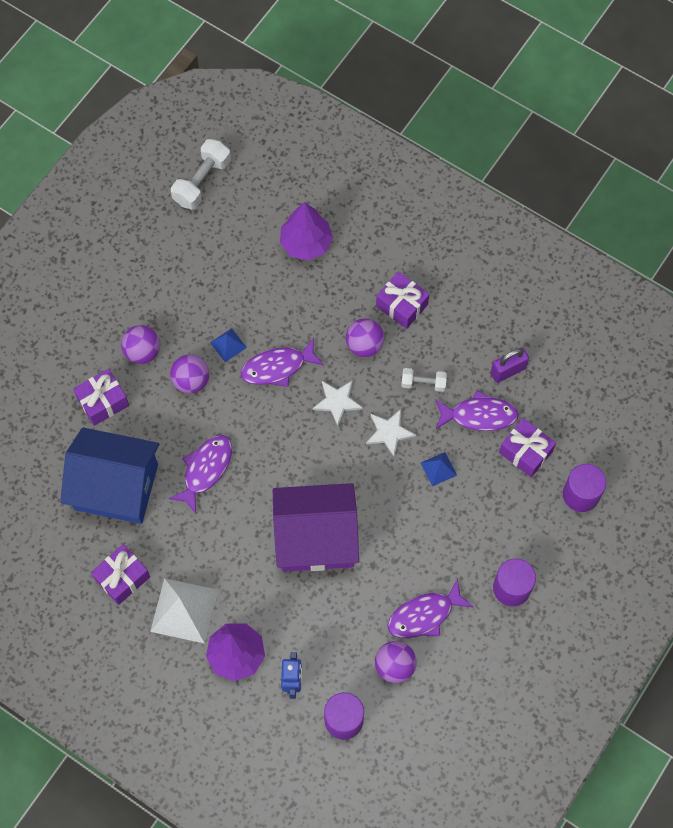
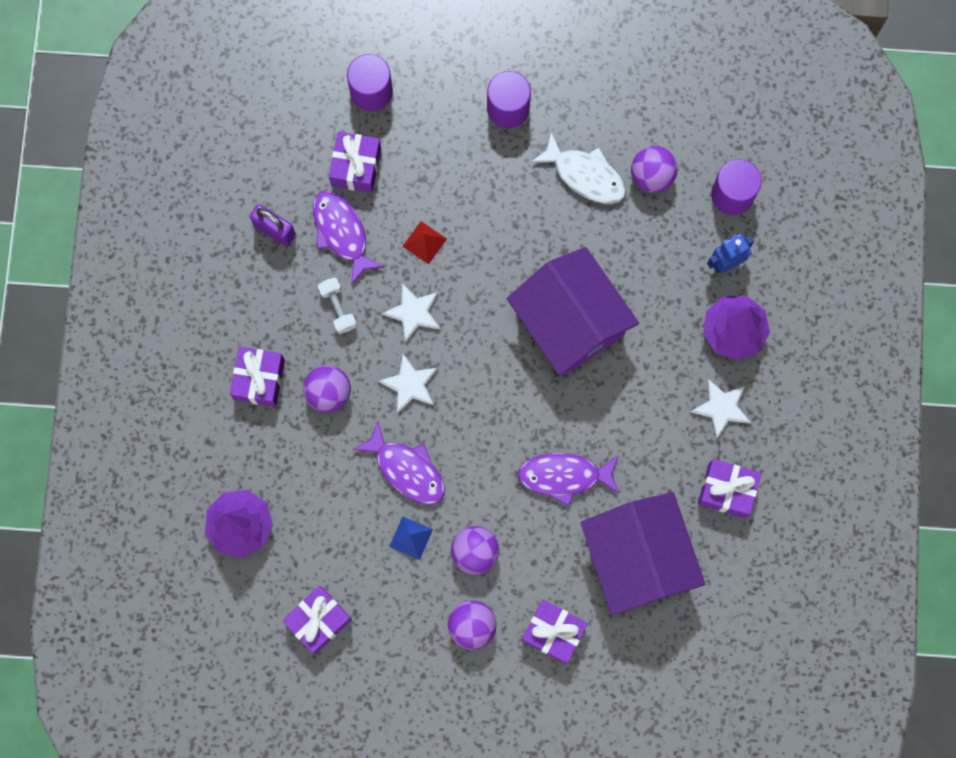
camera: 120 degrees left, 10 degrees up
blue house [60,427,159,524] -> purple house [581,492,705,615]
white pyramid [150,578,218,644] -> white star [691,379,751,439]
white dumbbell [171,139,231,209] -> none
purple fish [387,578,474,638] -> white fish [531,132,626,204]
blue pyramid [421,452,457,486] -> red pyramid [402,221,447,264]
none -> purple gift [283,586,352,654]

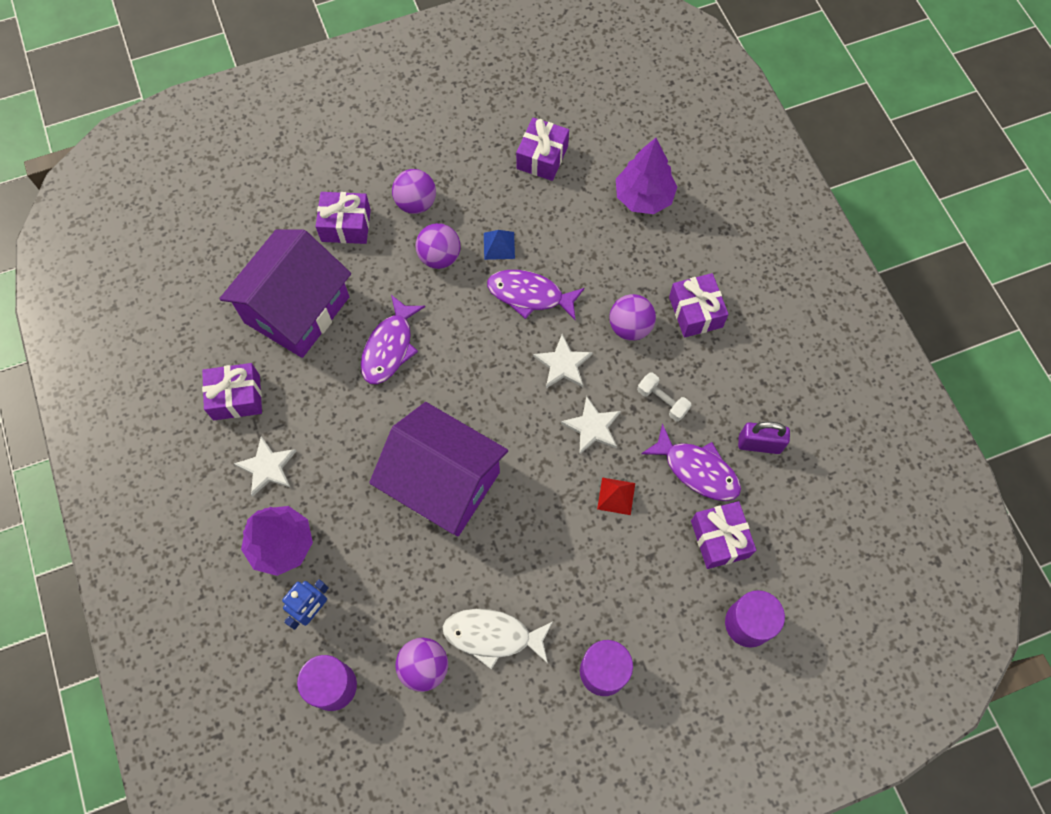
camera: 155 degrees right, 10 degrees down
purple fish [518,453,619,506] -> purple fish turned 135 degrees clockwise [361,295,425,384]
purple house [581,492,705,615] -> purple house turned 75 degrees clockwise [219,229,351,358]

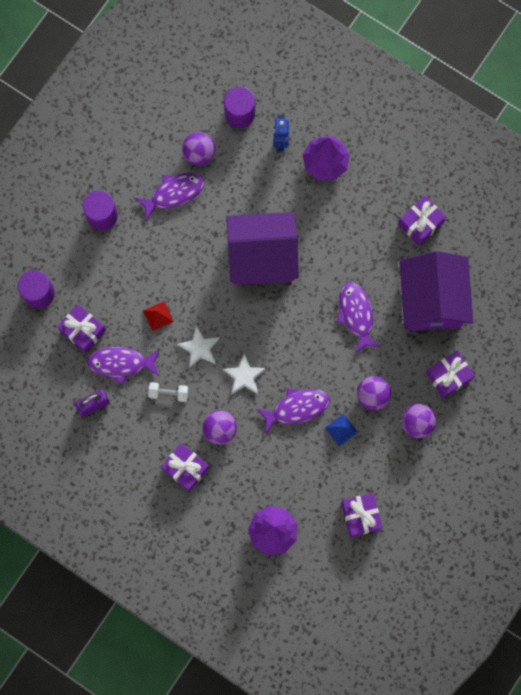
camera: 145 degrees right, 10 degrees up
white star [234,436,296,497] -> none
white fish [443,609,553,669] -> purple fish [135,173,205,221]

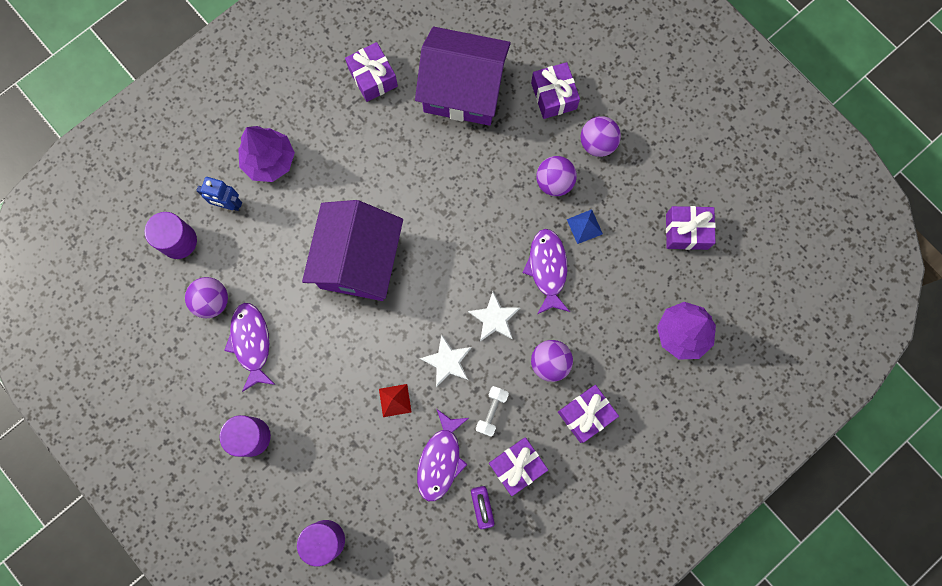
camera: 75 degrees left, 0 degrees up
purple gift [57,304,106,353] -> purple gift moved to [489,437,548,496]
purple fish [337,282,381,354] -> none

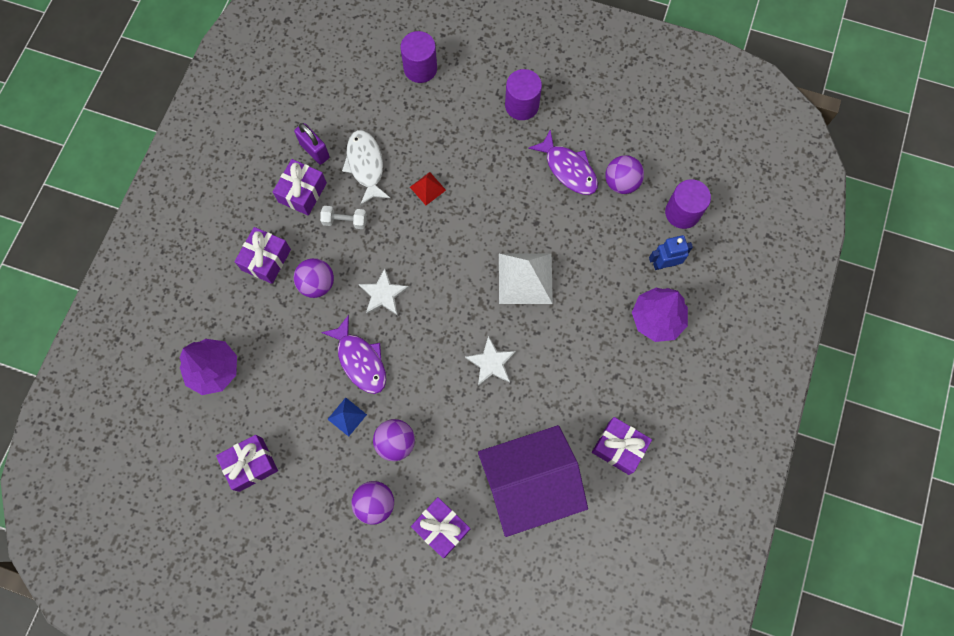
camera: 150 degrees right, 5 degrees down
purple house [302,200,403,301] -> white pyramid [499,253,553,304]
purple fish [417,409,469,501] -> white fish [342,130,390,206]
white star [420,335,472,387] -> white star moved to [465,336,516,386]
white dumbbell [476,386,509,437] -> white dumbbell turned 75 degrees counterclockwise [320,206,367,229]

